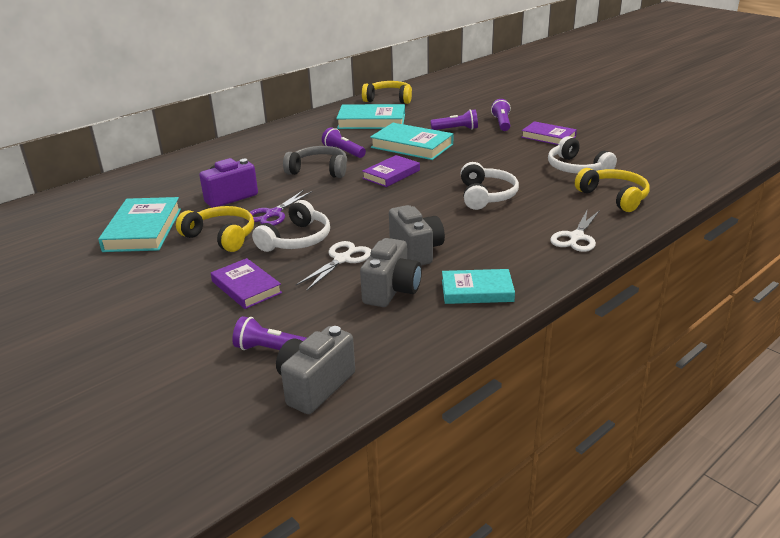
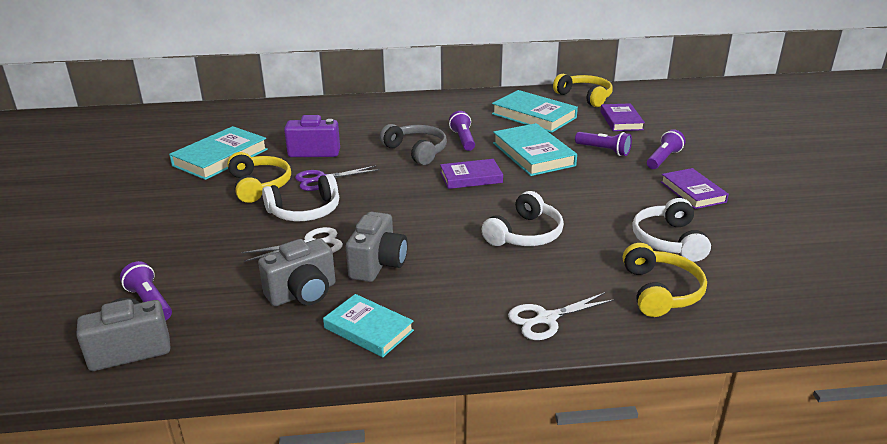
camera: 35 degrees right, 0 degrees up
purple book [211,258,282,309] -> purple book moved to [600,103,645,131]

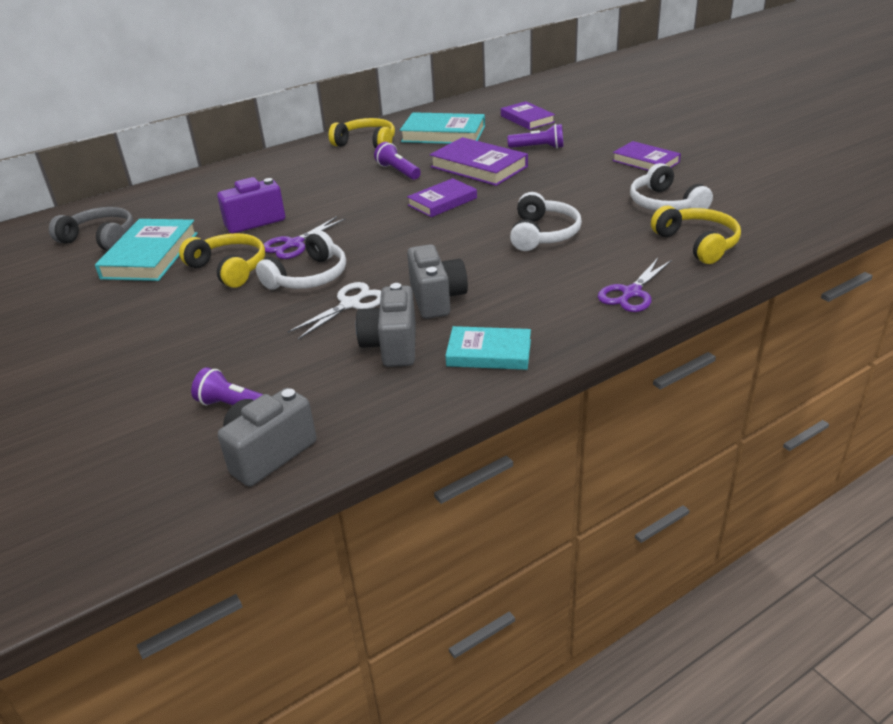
camera: 25 degrees left, 5 degrees up
grey camera [258,238,336,306] -> grey camera turned 150 degrees clockwise [356,283,416,367]
grey headphones [380,124,447,165] -> grey headphones moved to [49,207,134,250]
turquoise book [493,123,577,176] -> purple book [430,137,528,186]
white scissors [508,292,615,340] -> purple scissors [598,258,672,312]
yellow headphones [553,74,613,107] -> yellow headphones moved to [329,118,395,149]
purple flashlight [647,129,685,169] -> none

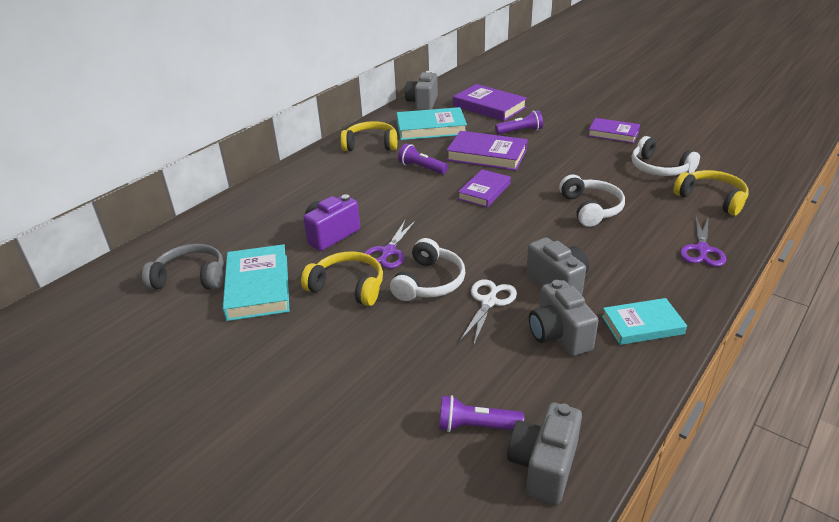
camera: 20 degrees left, 0 degrees up
purple book [501,101,555,130] -> purple book [453,84,527,121], size x1.51
none -> grey camera [405,71,438,111]

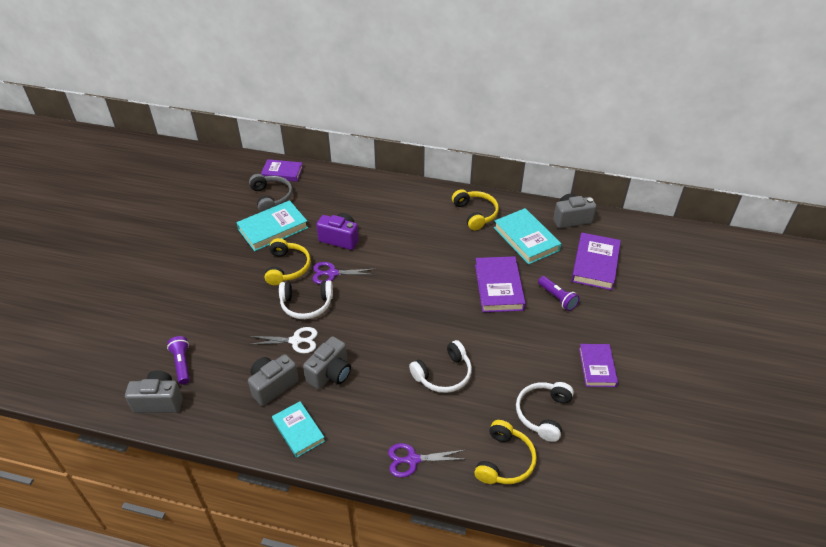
camera: 65 degrees right, 10 degrees up
purple flashlight [398,143,448,174] -> none
purple book [458,169,511,207] -> purple book moved to [261,159,303,182]

